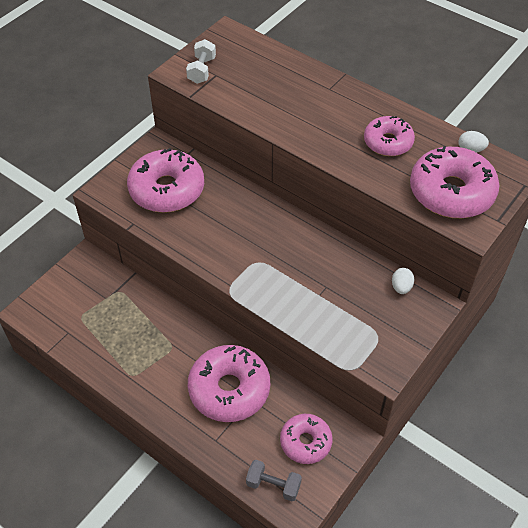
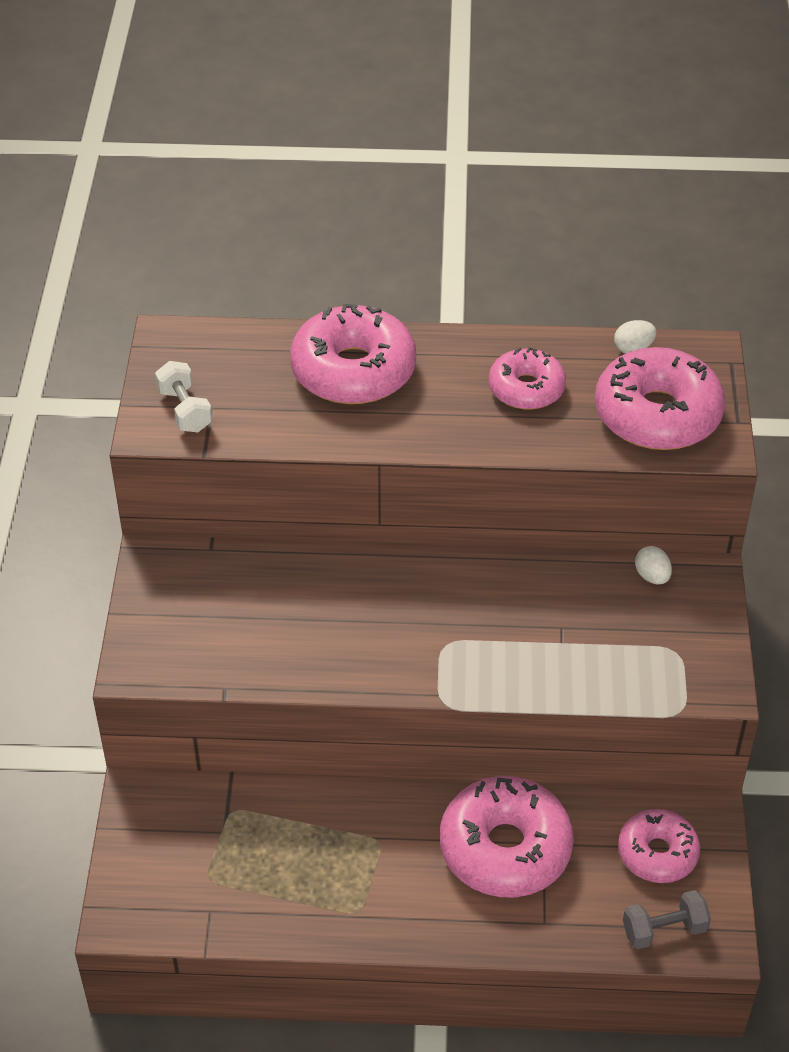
camera: 35 degrees left, 5 degrees down
pink donut [127,148,204,213] -> pink donut moved to [290,304,416,404]

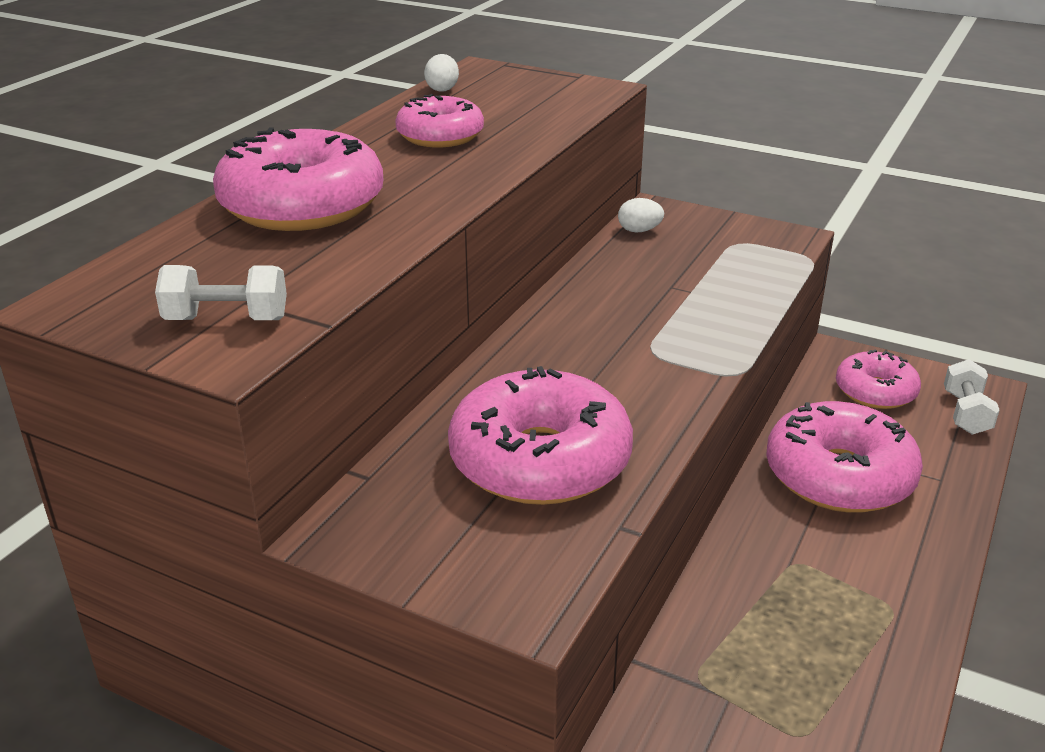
camera: 65 degrees left, 15 degrees down
pink donut [595,347,725,450] -> pink donut moved to [448,366,633,505]
grey dumbbell [623,890,711,949] -> white dumbbell [944,359,999,435]

